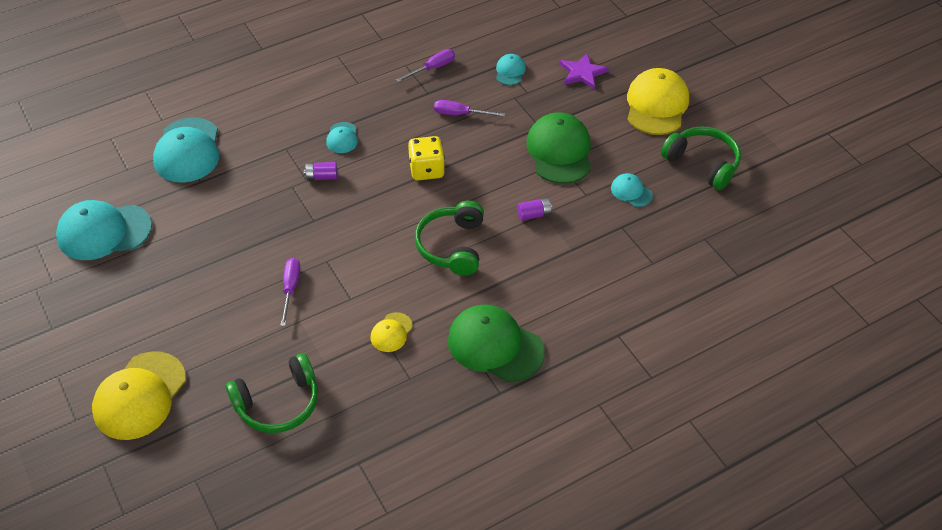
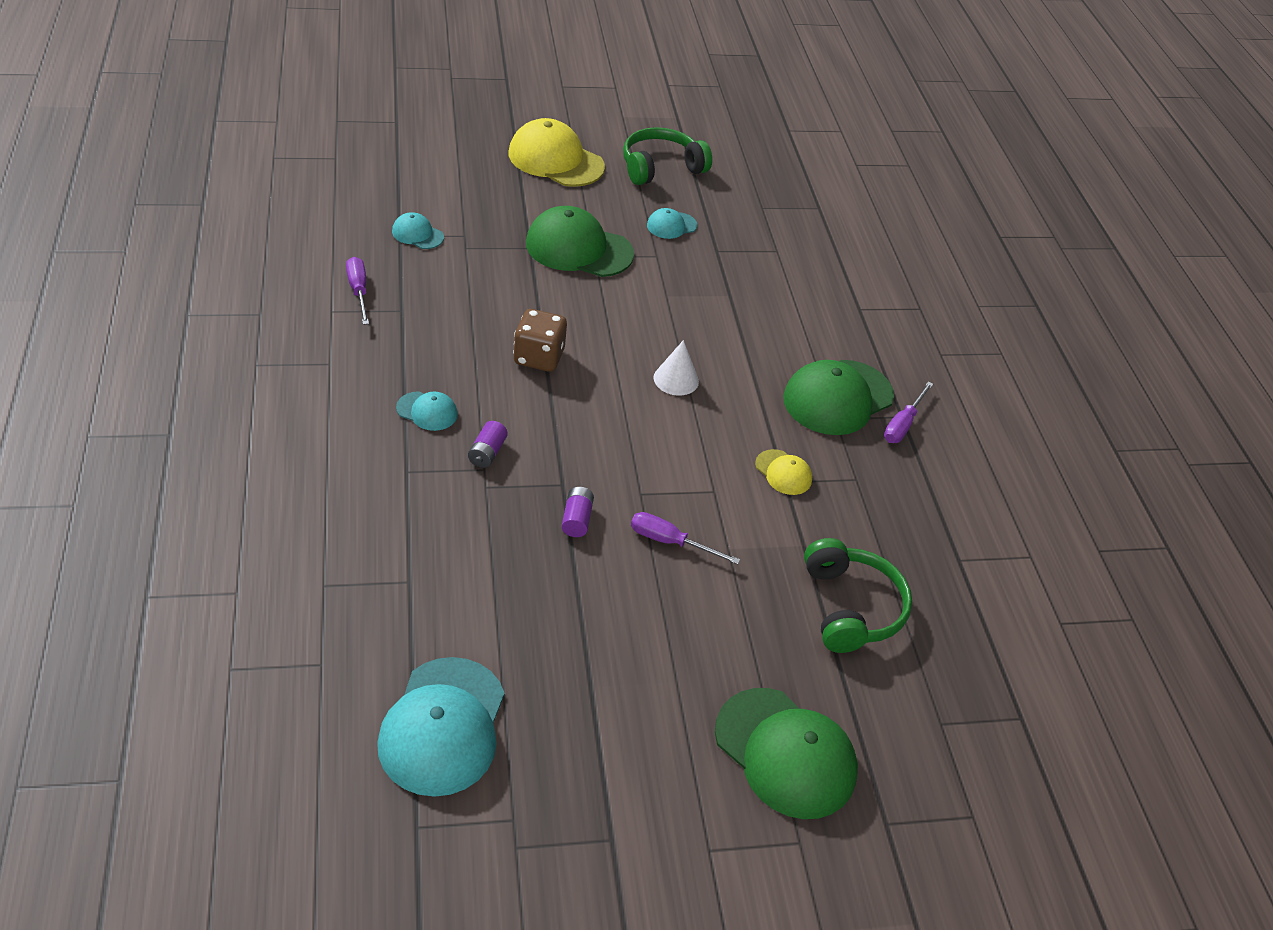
camera: 75 degrees left, 5 degrees down
yellow cap [92,351,186,440] -> green cap [715,688,858,819]
turquoise cap [153,117,219,183] -> none
yellow dice [408,136,445,181] -> brown dice [513,309,567,372]
green headphones [415,201,484,276] -> white cone [654,340,699,396]
purple screwdriver [434,100,505,117] -> purple screwdriver moved to [884,381,933,443]
purple battery [517,198,552,221] -> purple battery moved to [562,487,594,537]
purple star [560,53,609,90] -> none

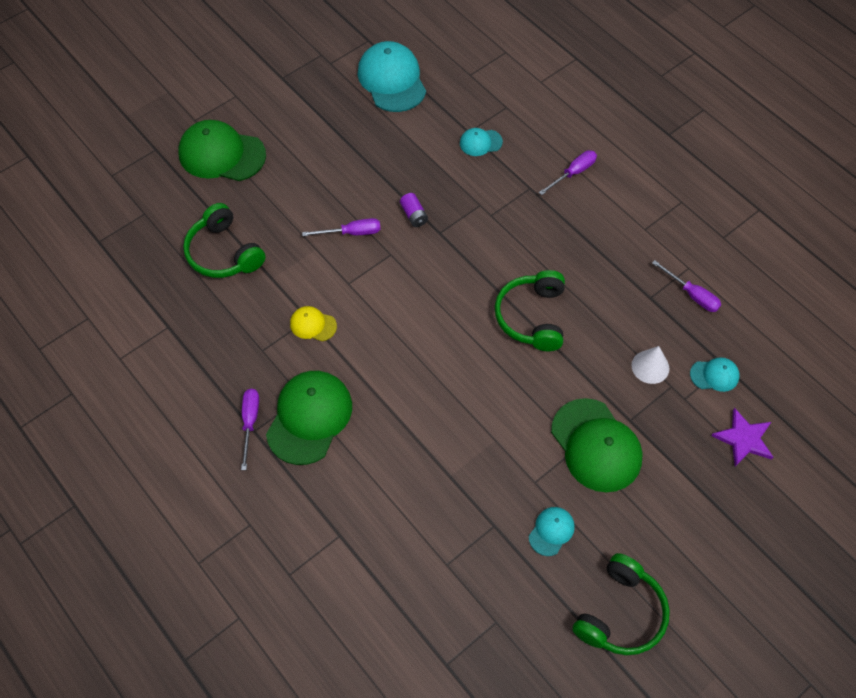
camera: 155 degrees right, 15 degrees up
turquoise cap [396,391,458,431] -> turquoise cap moved to [460,128,503,156]
purple battery [468,421,508,468] -> none
yellow cap [509,118,605,187] -> none
brown dice [513,309,567,372] -> green headphones [495,270,565,351]
green cap [526,206,634,277] -> green cap turned 75 degrees clockwise [551,398,643,492]
white cone [654,340,699,396] -> white cone moved to [631,346,670,384]
none -> purple screwdriver [539,150,597,195]
none -> purple star [711,408,773,466]

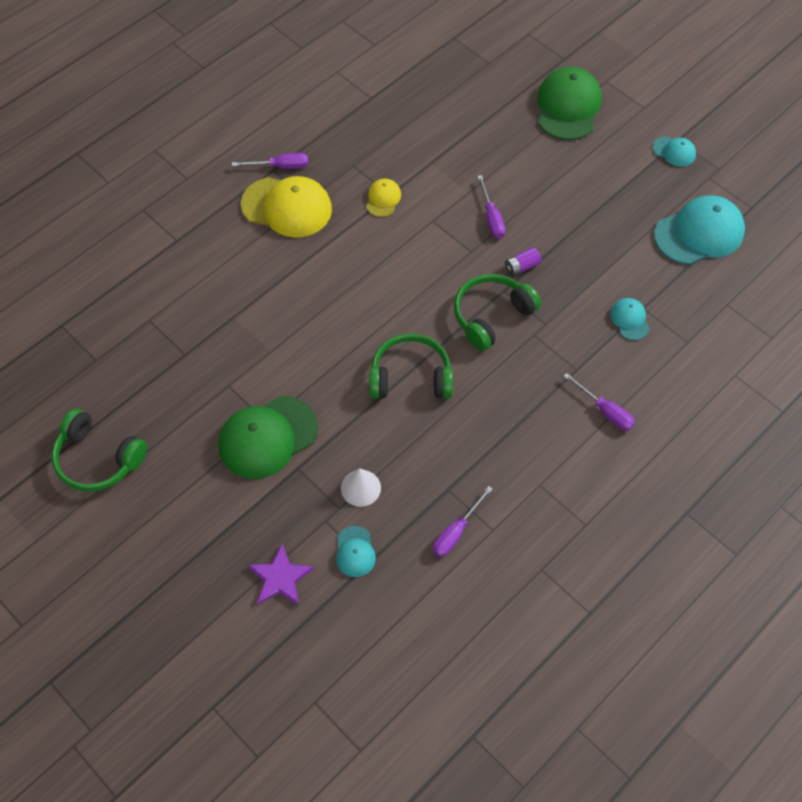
camera: 85 degrees right, 0 degrees up
green headphones [183,203,266,278] -> green headphones moved to [454,274,541,351]
green cap [266,371,352,465] -> yellow cap [241,176,332,238]
turquoise cap [529,507,575,556] -> turquoise cap moved to [653,136,696,167]

